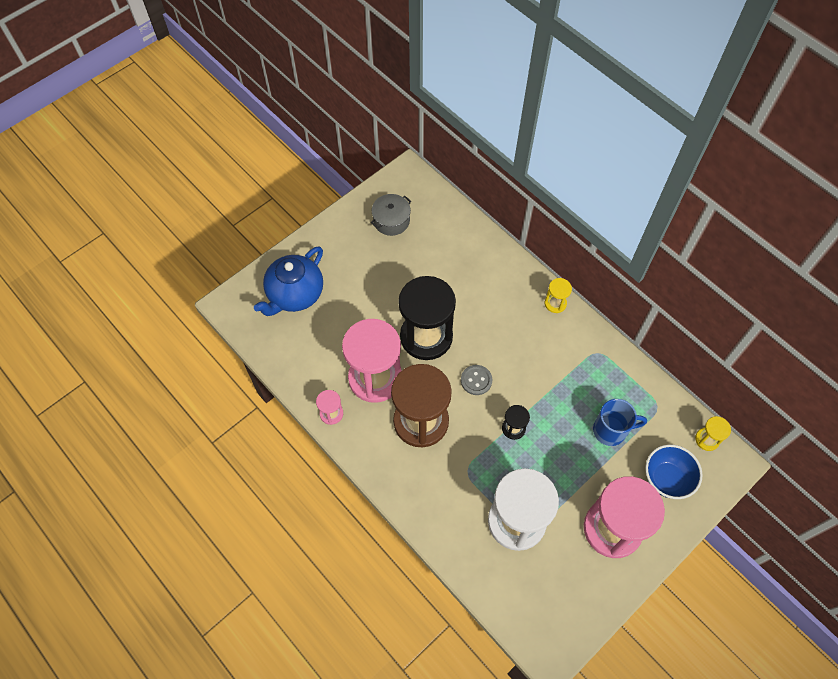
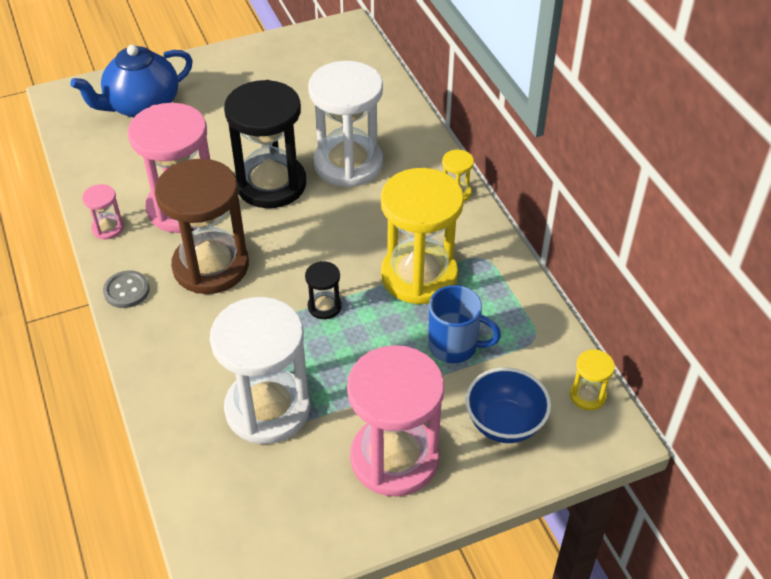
camera: 20 degrees right, 15 degrees down
grey pot [371,194,411,236] -> none
grey button [461,365,492,395] -> grey button moved to [103,270,150,308]
none -> white hourglass [308,61,383,187]
none -> yellow hourglass [381,168,464,304]

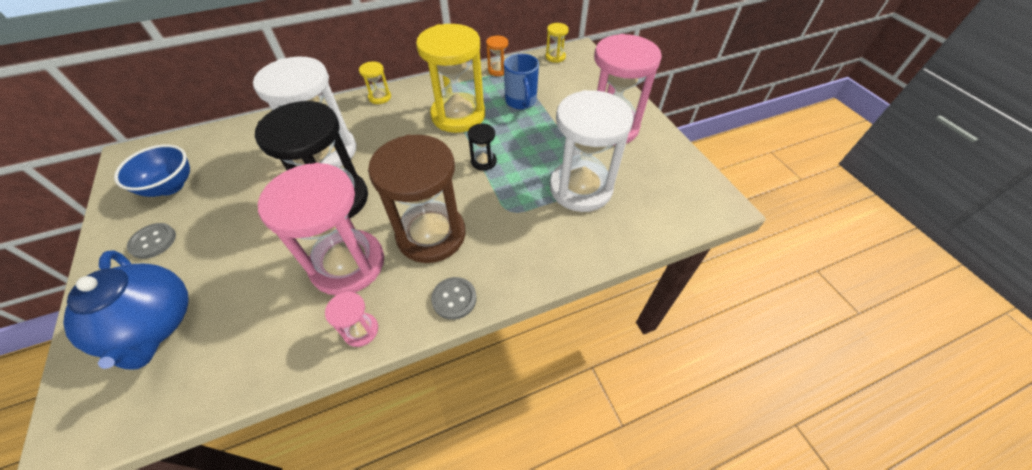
camera: 90 degrees left, 5 degrees up
blue mug [428,285,501,363] -> blue mug turned 150 degrees clockwise [504,54,539,109]
blue bowl [465,368,551,443] -> blue bowl moved to [114,145,190,197]
none -> grey button [127,223,176,259]
none -> orange hourglass [486,35,508,76]

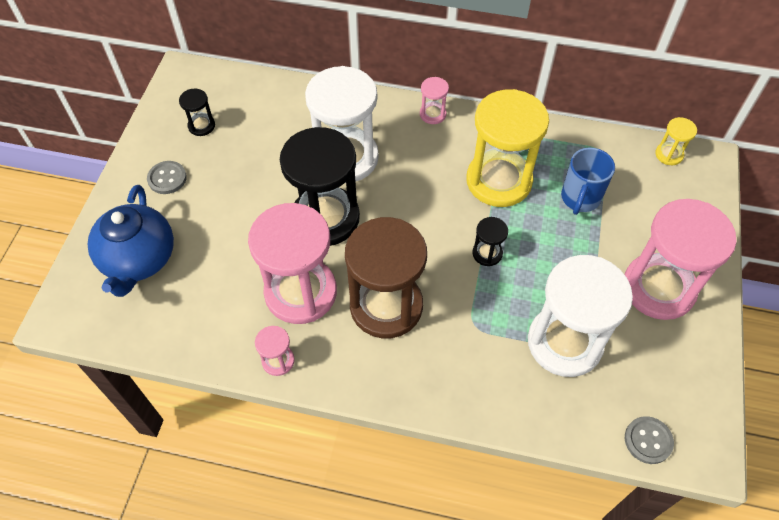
camera: 35 degrees right, 5 degrees up
blue bowl [114,145,190,197] -> black hourglass [179,88,215,136]
yellow hourglass [359,61,391,104] -> pink hourglass [420,77,449,124]
grey button [431,277,477,320] -> grey button moved to [625,416,674,464]
orange hourglass [486,35,508,76] -> none

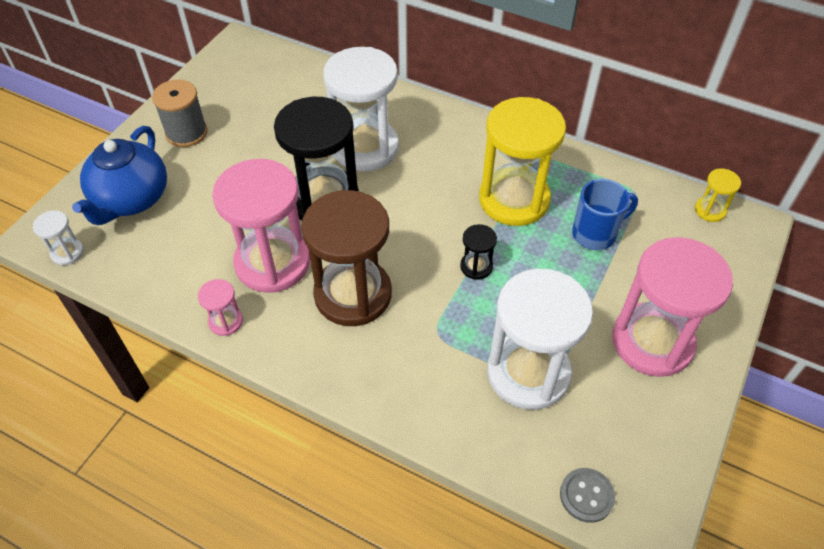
camera: 15 degrees right, 5 degrees down
grey button [147,161,187,194] -> grey spool [152,80,208,147]
black hourglass [179,88,215,136] -> none
pink hourglass [420,77,449,124] -> none
blue mug [561,148,615,215] -> blue mug turned 150 degrees counterclockwise [572,179,638,250]
none -> white hourglass [33,210,84,265]

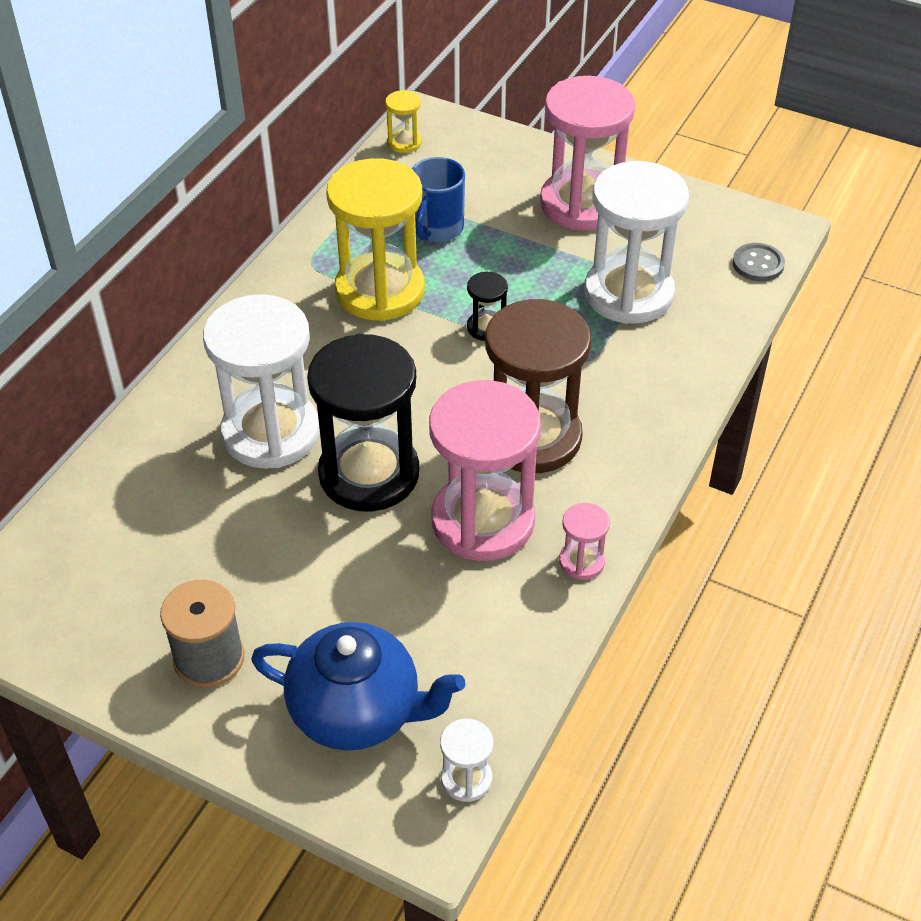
camera: 90 degrees left, 5 degrees down
blue mug [572,179,638,250] -> blue mug turned 135 degrees counterclockwise [412,157,465,242]

